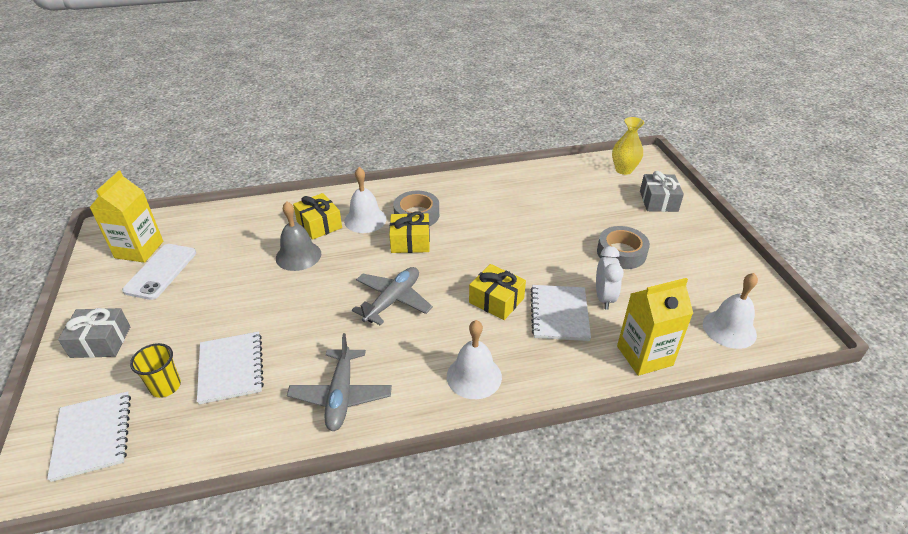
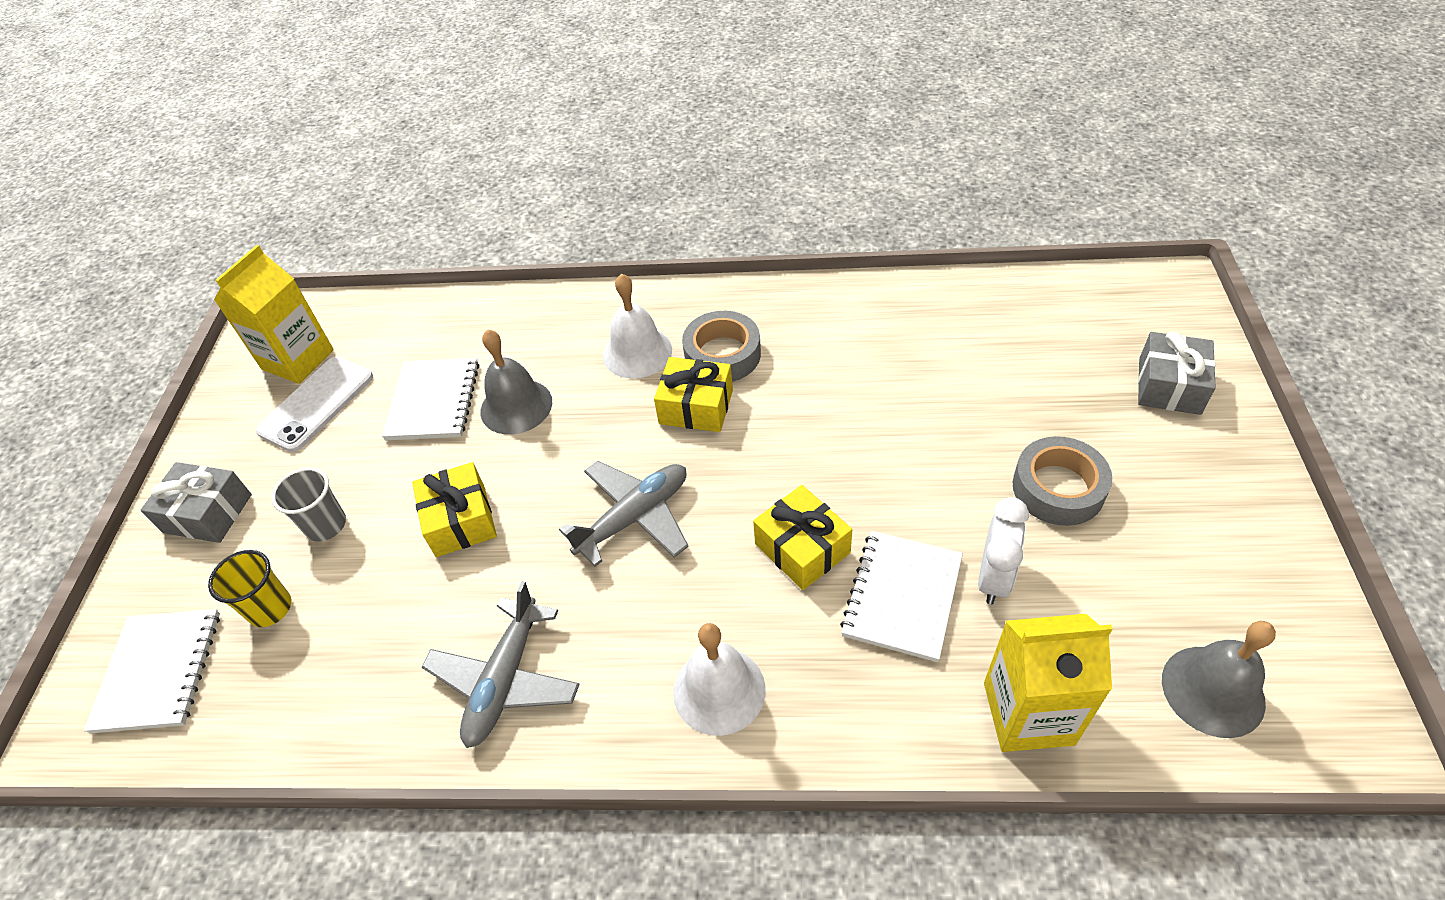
camera: 20 degrees right, 10 degrees up
white notebook [197,331,264,404] -> white notebook moved to [382,358,479,441]
yellow gift [293,193,342,240] -> yellow gift moved to [412,462,497,557]
yellow vase [612,117,644,175] -> none
white bell [703,273,758,349] -> grey bell [1162,621,1276,738]
none -> grey cup [271,467,346,541]

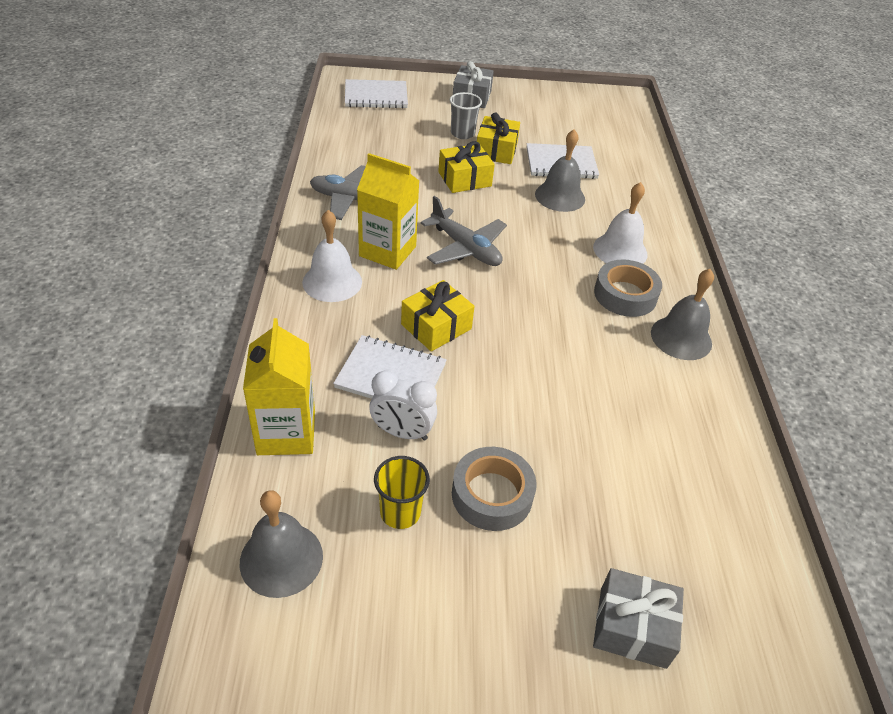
camera: 80 degrees right, 5 degrees down
yellow cup [208,550,291,627] -> yellow cup moved to [374,456,430,529]
yellow carton [214,245,334,384] -> yellow carton moved to [357,153,419,270]
white phone [256,356,373,452] -> none
yellow gift [654,357,733,432] -> yellow gift moved to [477,113,520,164]
none -> grey bell [651,269,714,360]

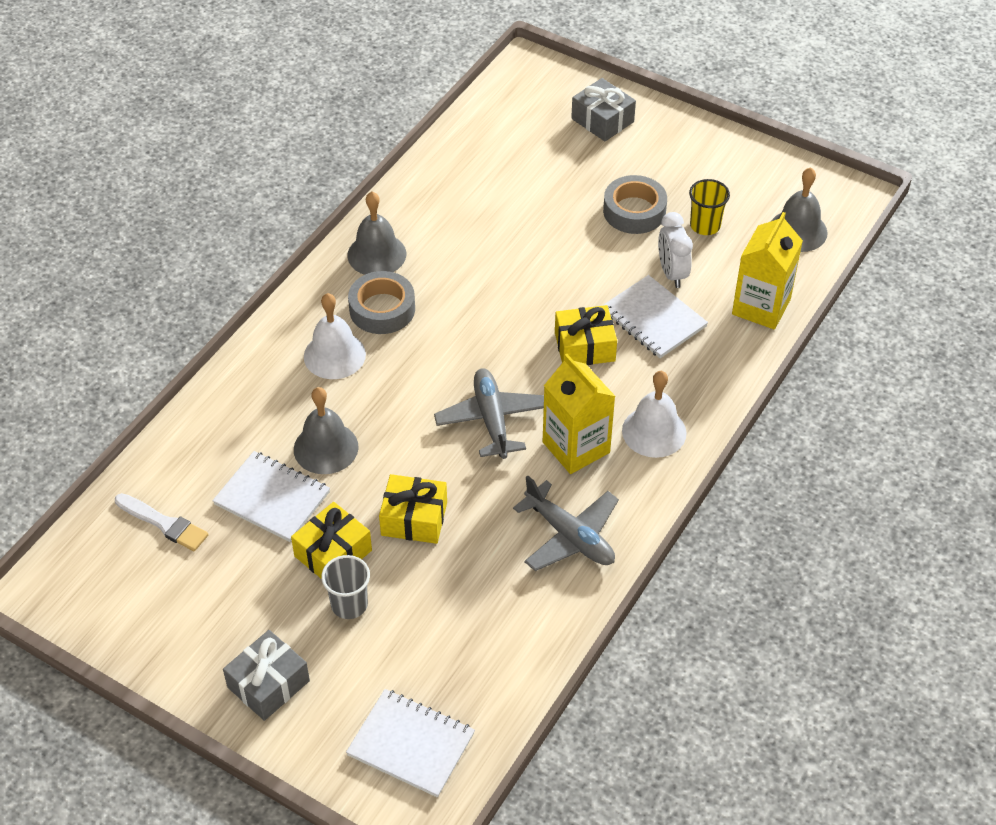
camera: 145 degrees left, 5 degrees up
white clock [369,371,437,440] -> white clock turned 150 degrees counterclockwise [658,212,693,288]
none -> white brush [115,493,208,551]

